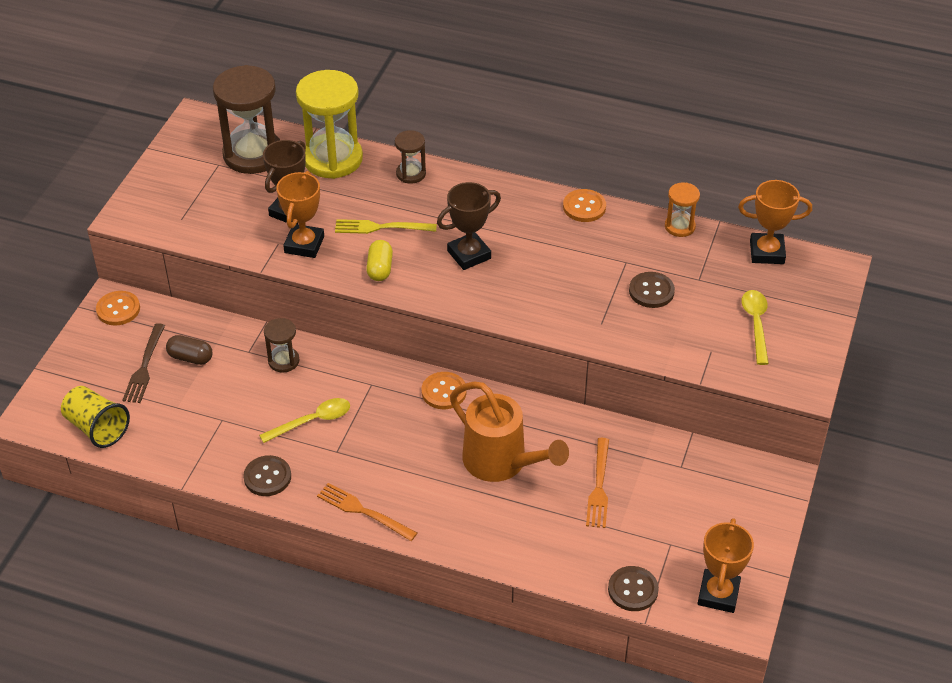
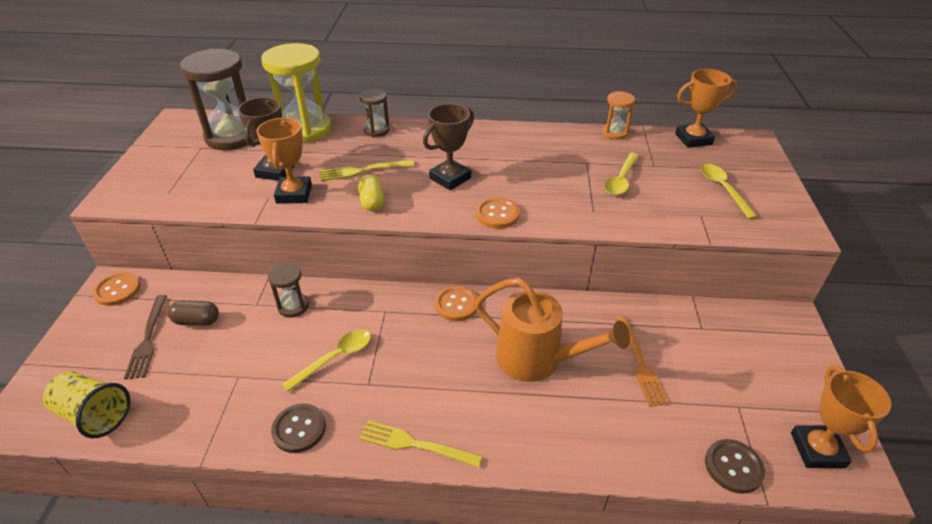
camera: 15 degrees left, 5 degrees down
orange fork [317,483,417,541] -> yellow fork [359,421,482,468]
orange button [563,189,606,222] -> orange button moved to [476,197,520,229]
brown button [629,272,675,308] -> yellow spoon [604,153,639,196]

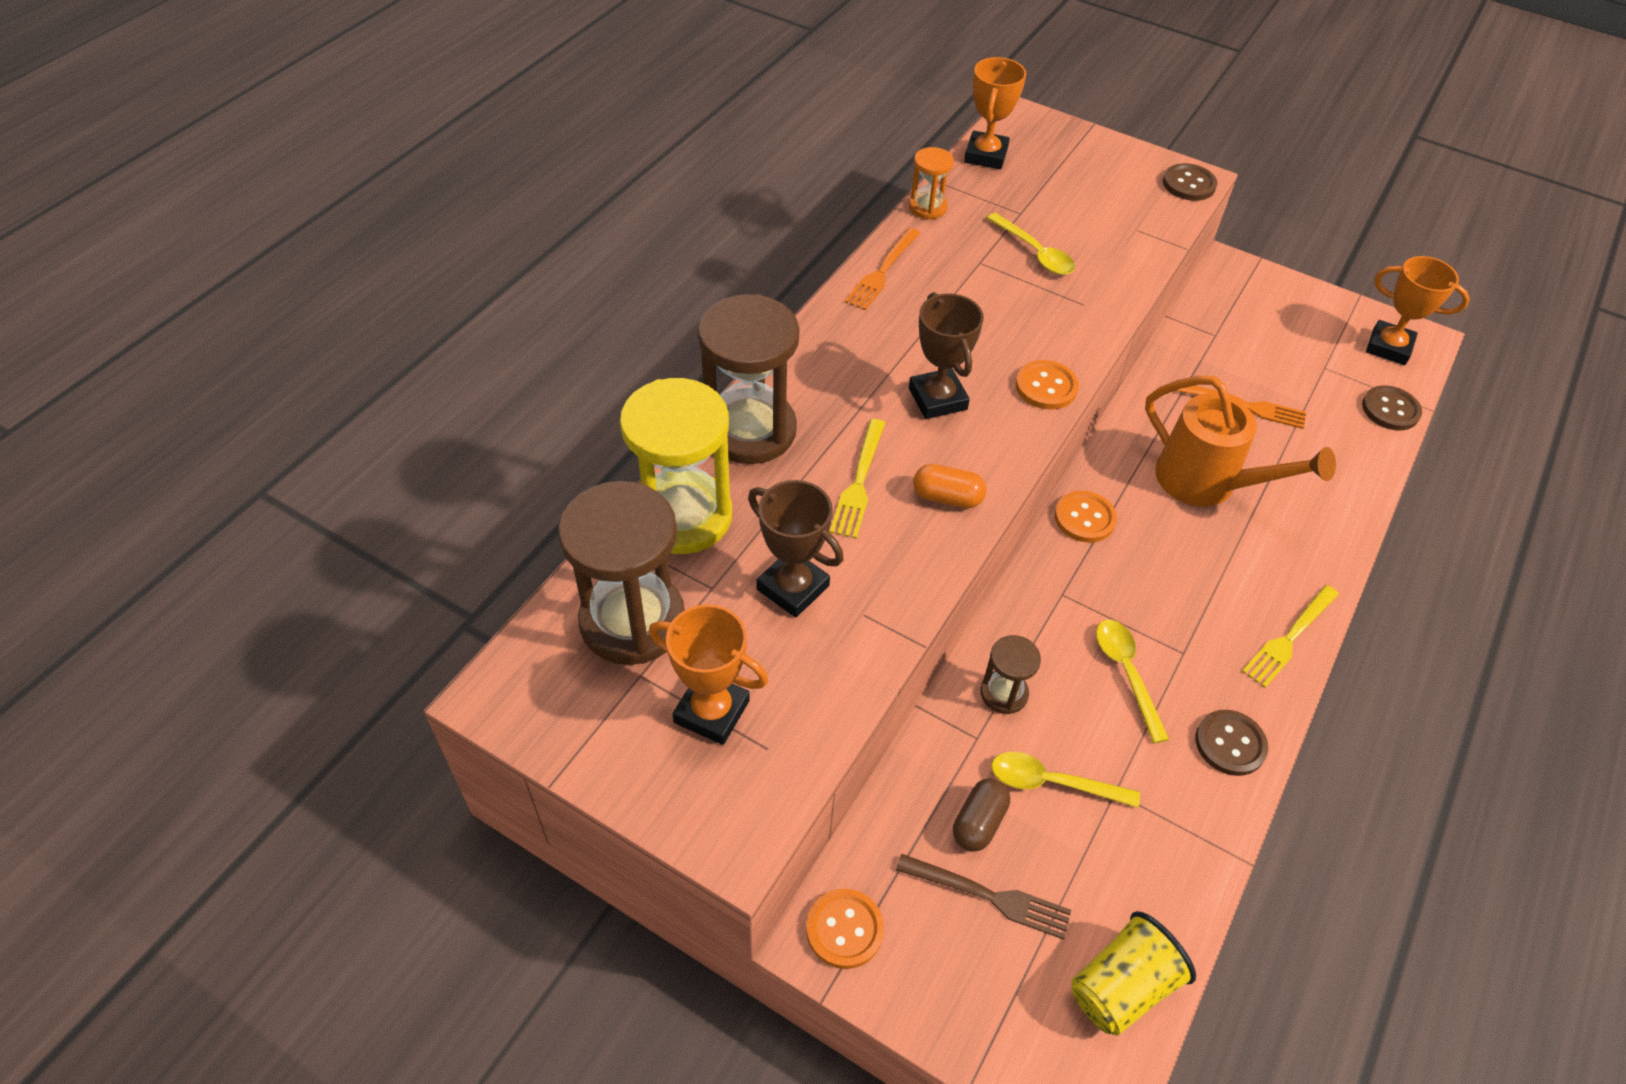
camera: 65 degrees left, 10 degrees up
orange trophy [256,118,312,204] -> orange trophy moved to [649,604,768,745]
yellow capsule [358,174,384,211] -> orange capsule [913,464,986,508]
brown hourglass [360,89,390,137] -> brown hourglass [698,294,800,464], size x2.03
orange watering can [475,278,630,382] -> orange watering can turned 75 degrees clockwise [1145,376,1336,506]
yellow spoon [701,164,758,219] -> yellow spoon moved to [991,752,1140,808]
none -> orange fork [845,228,920,310]
none -> brown button [1163,163,1217,201]

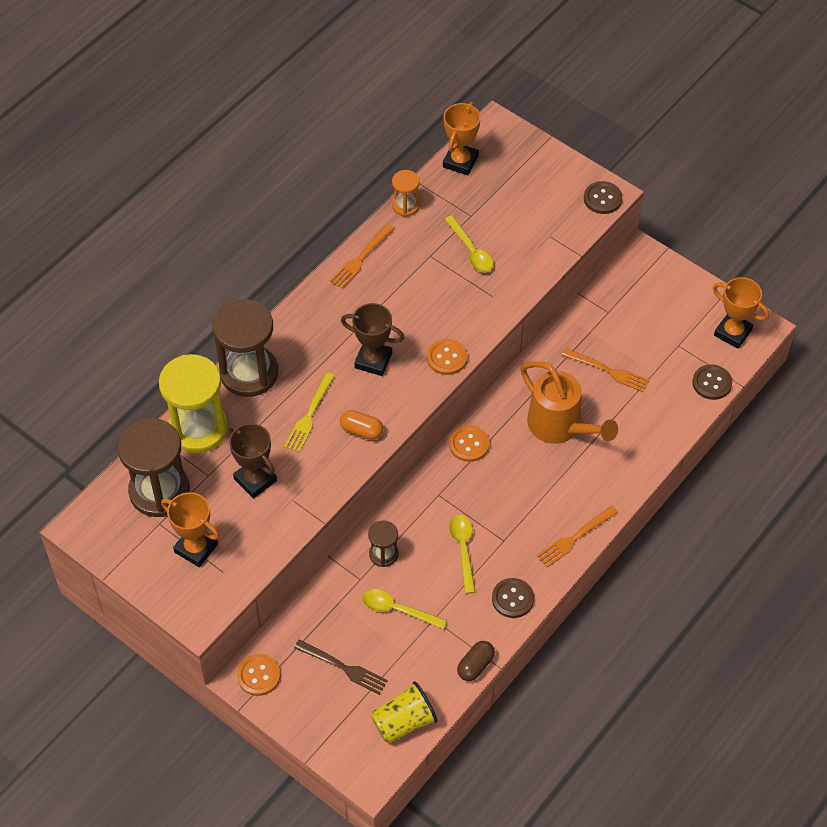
camera: 10 degrees right, 5 degrees up
brown trophy [909,292,984,419] -> brown trophy turned 60 degrees counterclockwise [341,303,404,376]
brown capsule [953,778,1010,852] -> brown capsule moved to [457,641,495,681]
yellow fork [1242,585,1339,688] -> orange fork [537,506,618,568]

